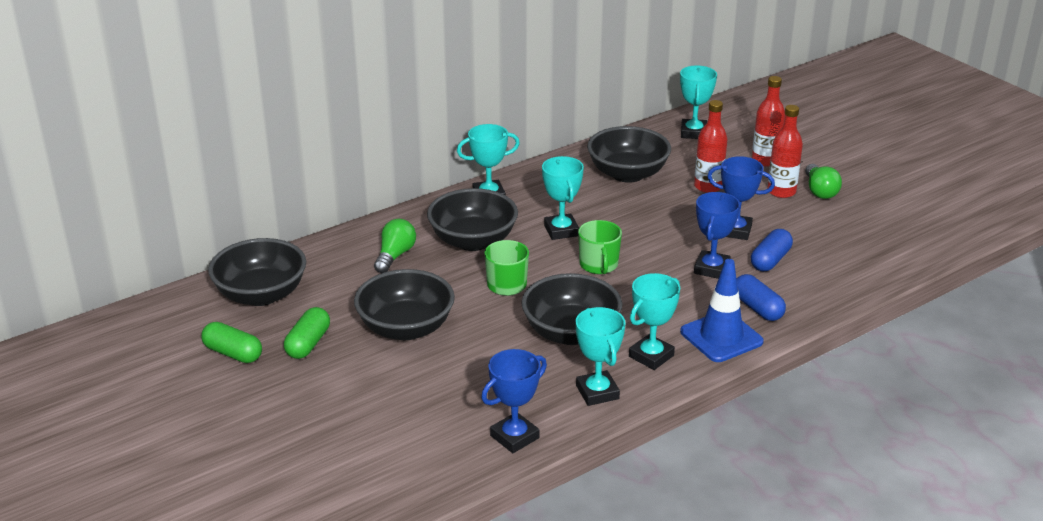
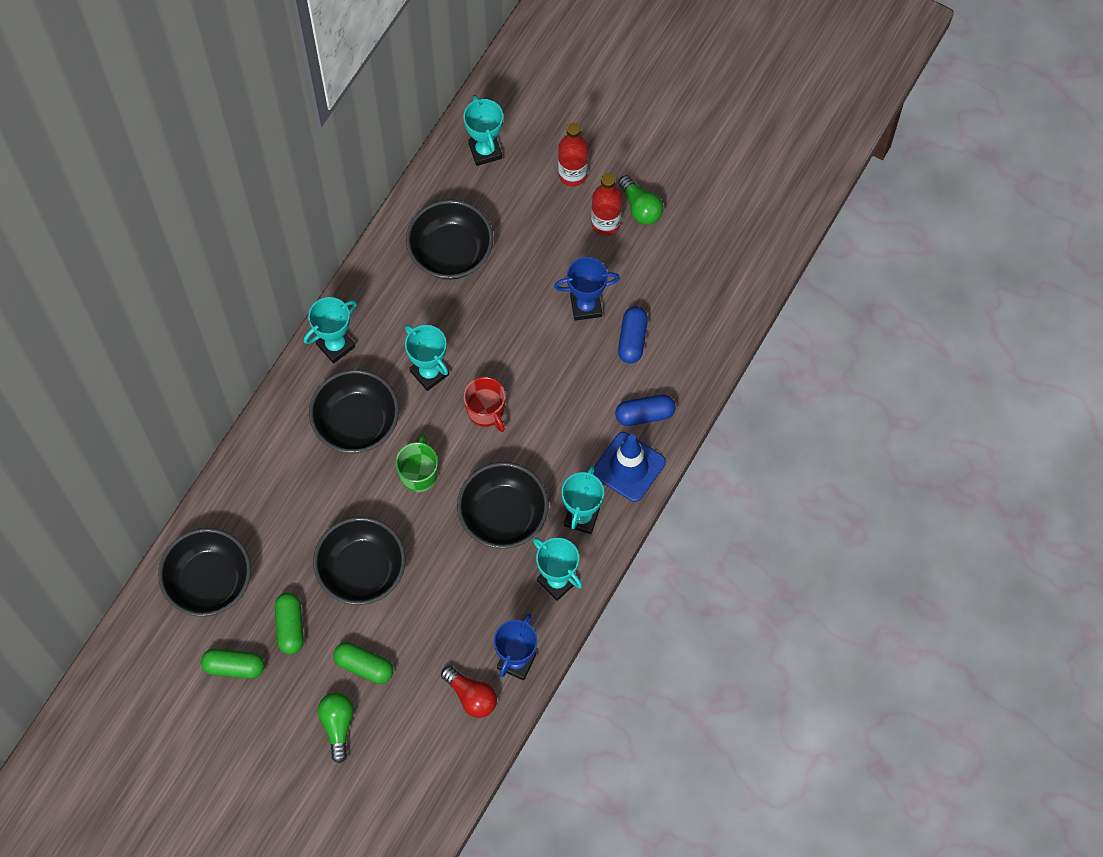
camera: 25 degrees left, 35 degrees up
green light bulb [374,219,416,273] -> green light bulb moved to [318,693,354,763]
green mug [578,220,622,274] -> red mug [463,377,505,432]
red bottle [694,100,727,193] -> none
blue trophy [694,192,740,279] -> none
blue capsule [736,274,786,321] -> blue capsule turned 45 degrees counterclockwise [615,395,676,426]
none -> green capsule [334,642,393,684]
none -> red light bulb [441,666,497,718]

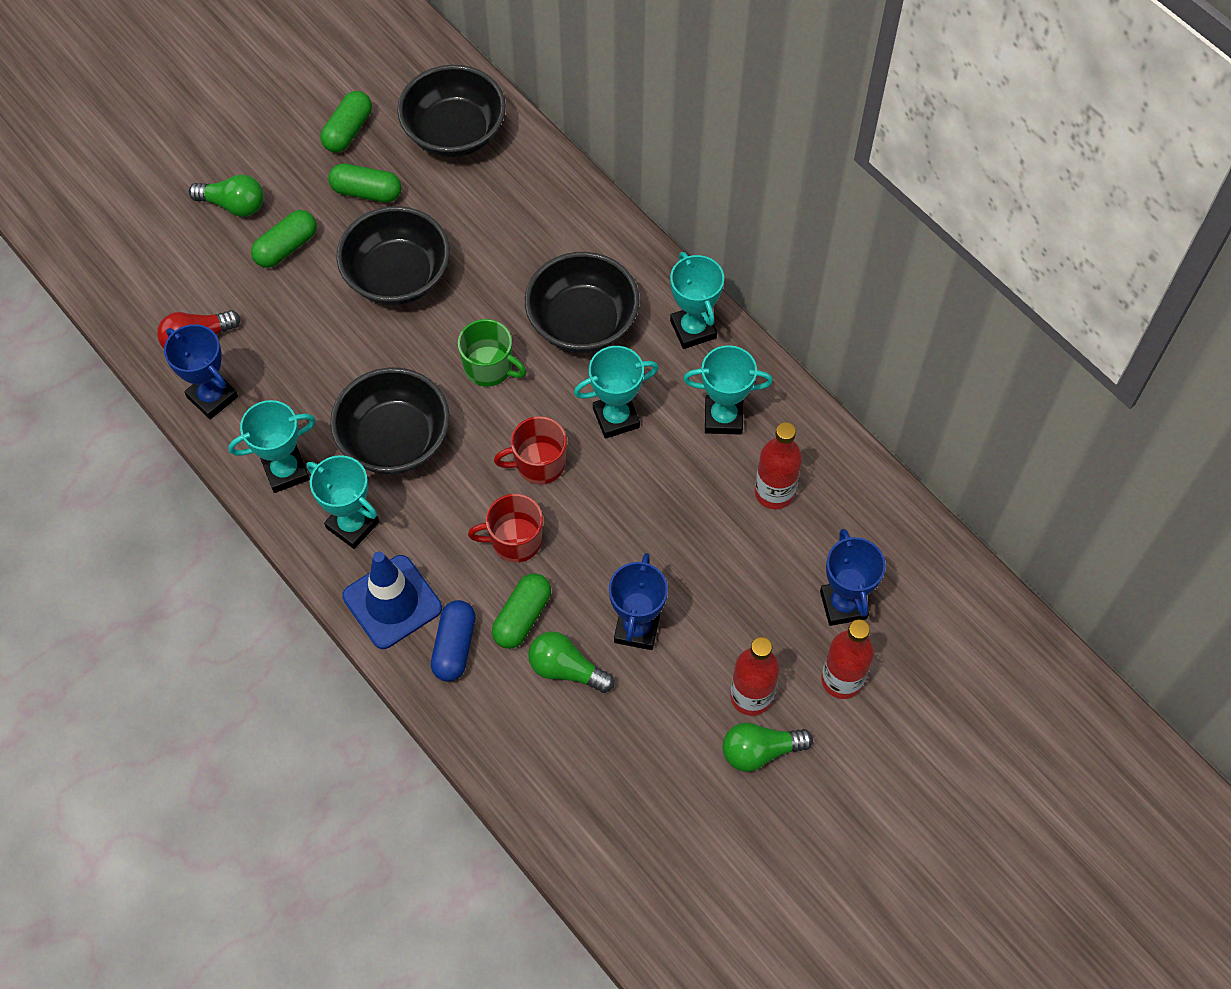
camera: 110 degrees right, 5 degrees down
black bowl [406,199,493,280] -> red bottle [755,422,802,509]
turquoise trophy [463,95,503,166] -> turquoise trophy moved to [683,345,773,435]
blue capsule [618,307,648,363] -> green light bulb [528,631,614,693]
none -> red mug [468,494,543,563]
none -> green capsule [492,573,551,649]
none -> blue trophy [820,529,886,626]

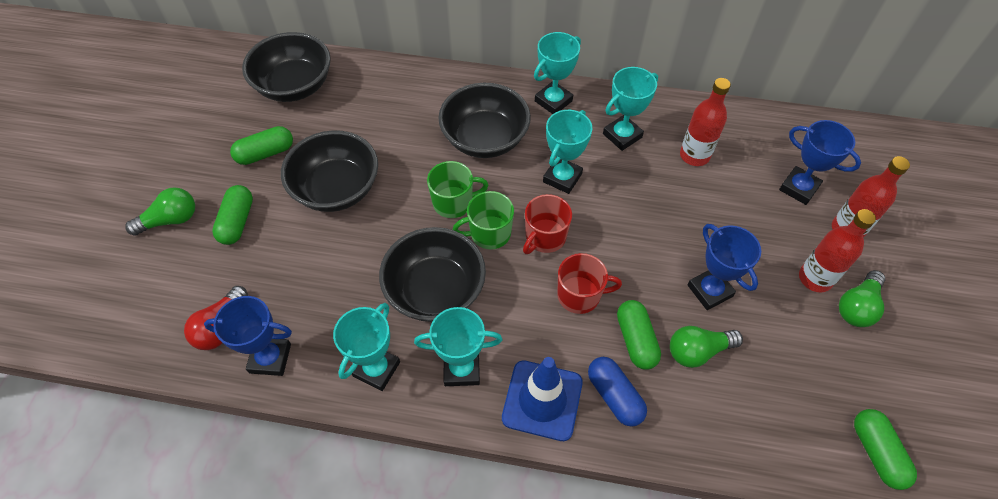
camera: 40 degrees left, 5 degrees down
green capsule [320,91,372,152] -> green capsule moved to [854,409,917,490]
red mug [468,494,543,563] -> red mug turned 135 degrees counterclockwise [557,253,622,314]
turquoise trophy [670,252,724,349] -> turquoise trophy turned 75 degrees counterclockwise [534,32,581,114]
none -> green mug [453,191,514,249]

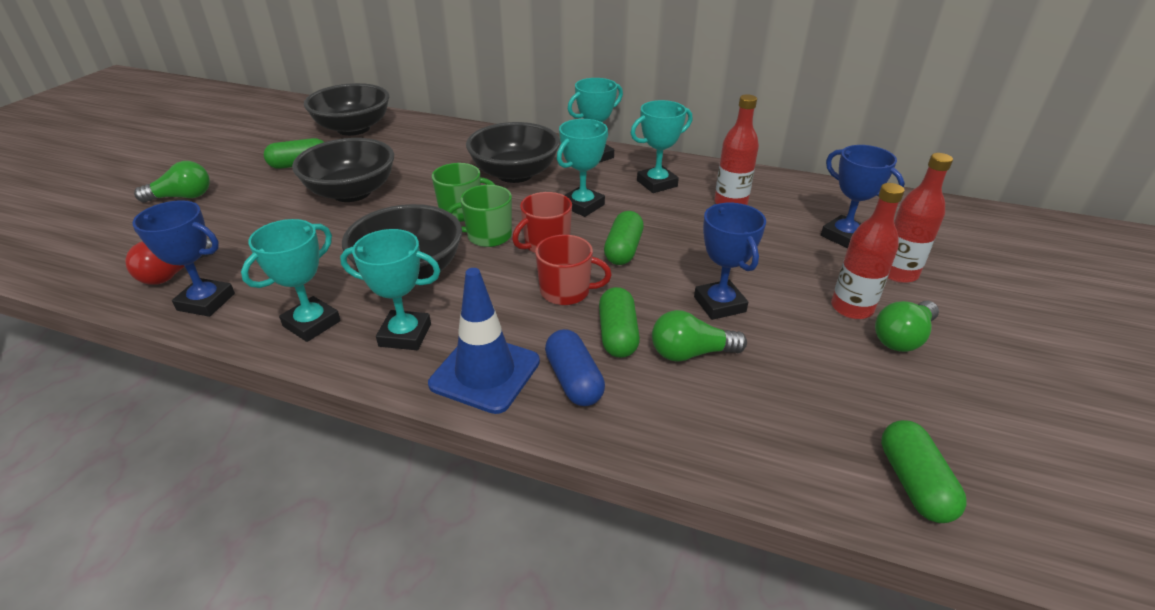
camera: 10 degrees right, 20 degrees down
green capsule [212,185,253,245] -> green capsule moved to [604,211,644,265]

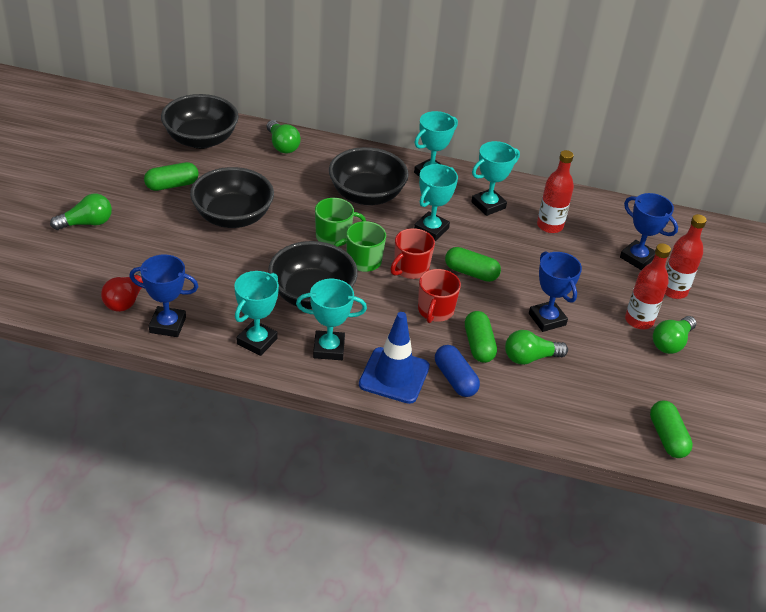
camera: 10 degrees left, 5 degrees up
red mug [535,235,612,305] -> red mug turned 105 degrees clockwise [418,269,461,323]
green capsule [604,211,644,265] -> green capsule turned 75 degrees counterclockwise [445,247,501,282]
none -> green light bulb [267,120,301,153]

